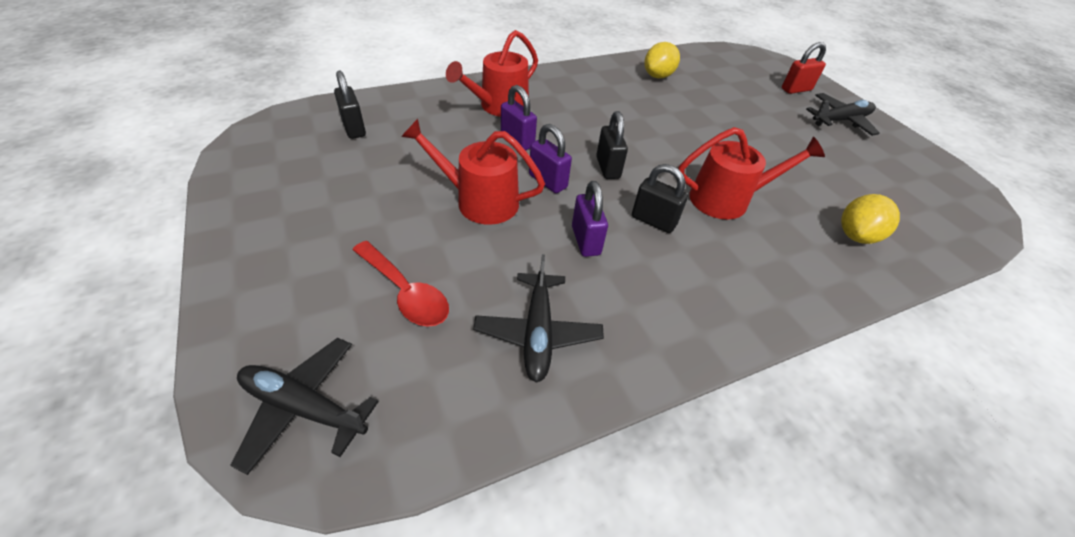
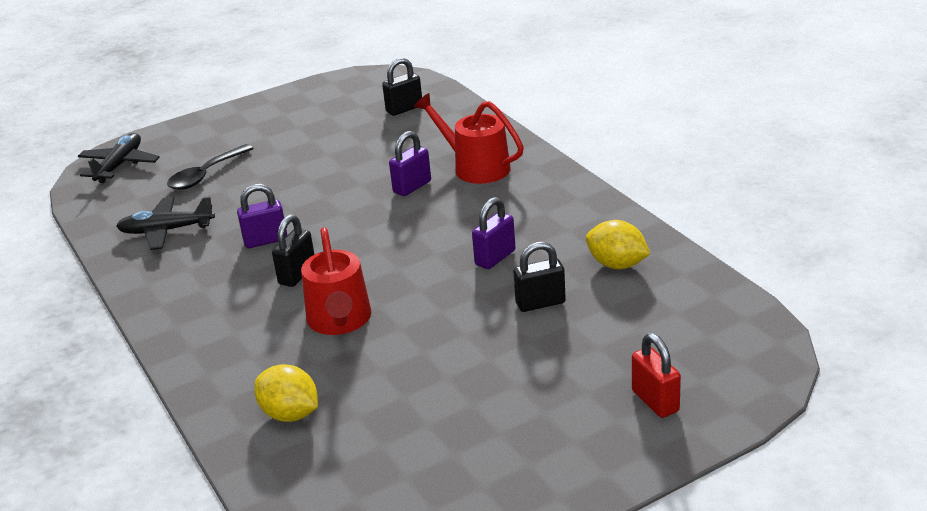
camera: 90 degrees right, 15 degrees down
red spoon [352,241,449,327] -> black spoon [167,144,254,190]
red watering can [401,119,545,225] -> none
purple padlock [529,124,572,193] -> purple padlock moved to [472,197,515,269]
black padlock [596,111,628,179] -> black padlock moved to [514,242,566,312]
black plane [806,93,880,136] -> none

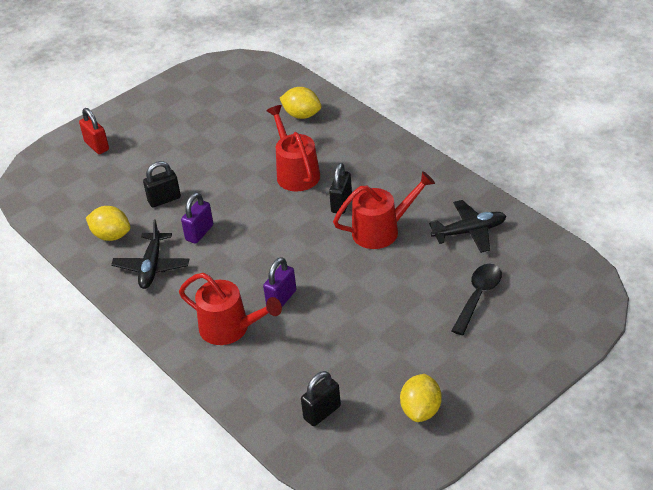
camera: 170 degrees right, 10 degrees up
black plane [78,133,160,183] -> black plane moved to [111,219,189,289]
purple padlock [237,184,287,248] -> red watering can [333,171,435,249]
none -> yellow lemon [400,374,442,422]

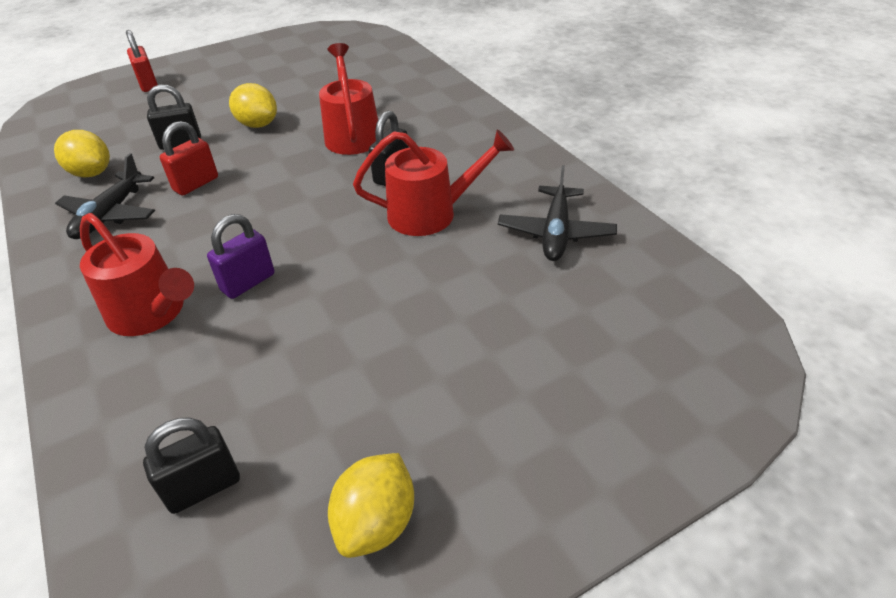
camera: 10 degrees right, 0 degrees up
purple padlock [181,192,213,244] -> red padlock [160,121,218,195]
yellow lemon [280,87,321,119] -> yellow lemon moved to [229,83,277,128]
black plane [429,200,506,253] -> black plane turned 105 degrees clockwise [498,165,617,261]
black spoon [451,264,502,335] -> none

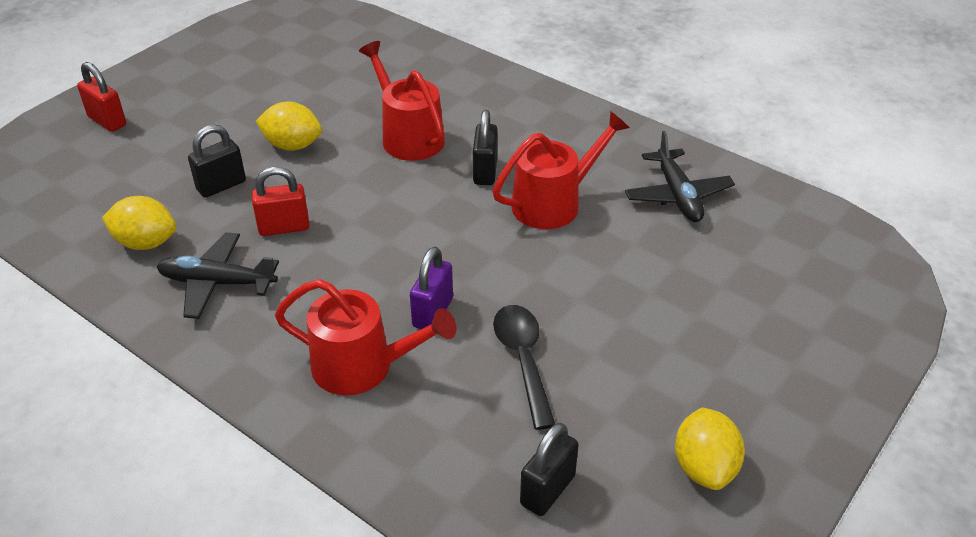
camera: 25 degrees left, 0 degrees up
black plane [55,153,155,239] -> black plane turned 105 degrees clockwise [157,232,279,319]
red padlock [160,121,218,195] -> red padlock turned 60 degrees clockwise [252,167,309,236]
none -> black spoon [493,305,555,430]

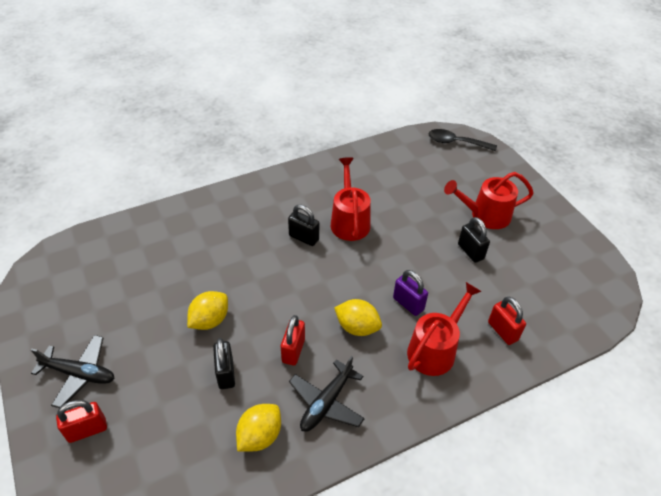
camera: 65 degrees left, 5 degrees up
red watering can [359,41,445,161] -> red watering can moved to [444,172,534,229]
black spoon [493,305,555,430] -> black spoon moved to [429,129,497,151]
black padlock [520,423,578,516] -> black padlock moved to [458,217,490,263]
black plane [625,131,735,222] -> black plane moved to [31,335,115,408]
yellow lemon [675,408,745,490] -> yellow lemon moved to [334,299,382,336]
none -> red padlock [488,297,526,345]

